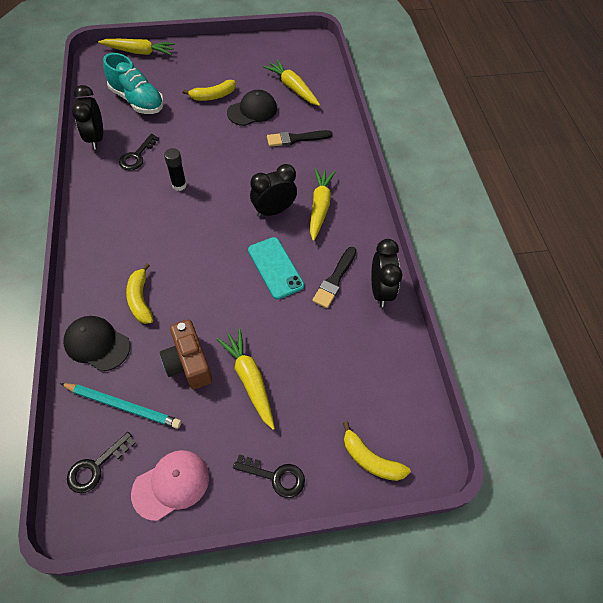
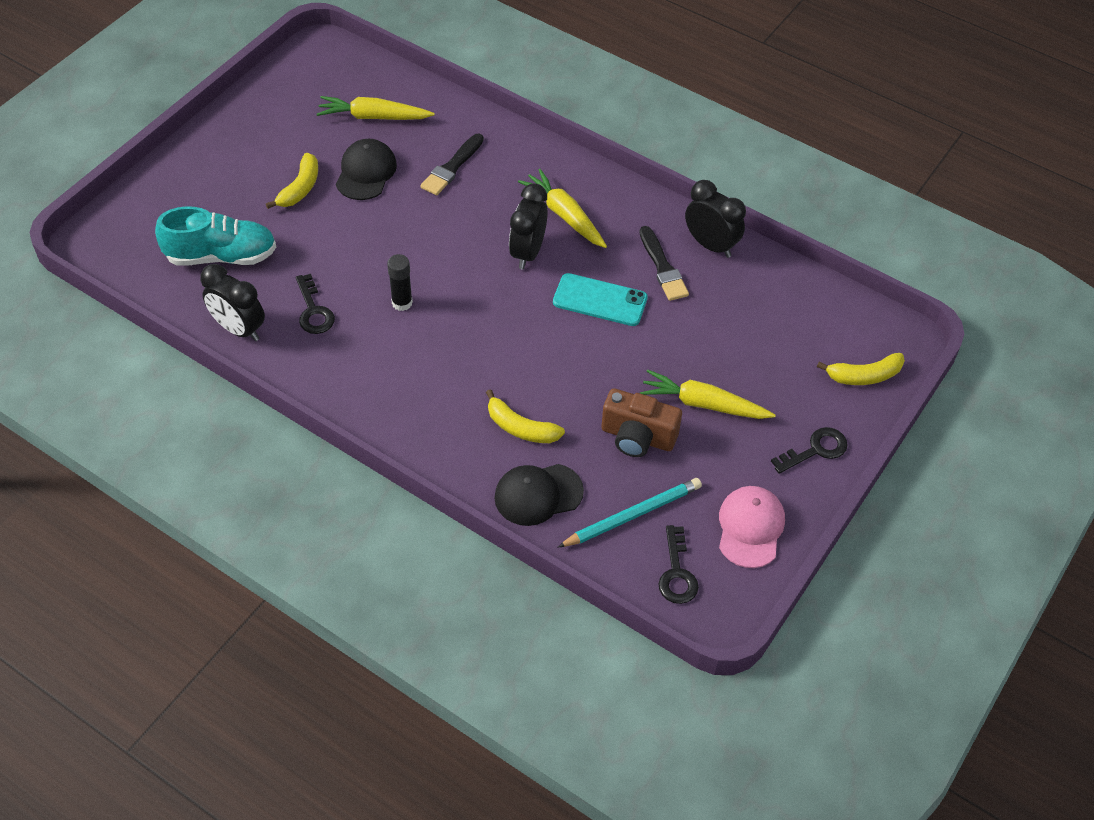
camera: 45 degrees left, 5 degrees down
yellow carrot [98,39,175,55] -> none

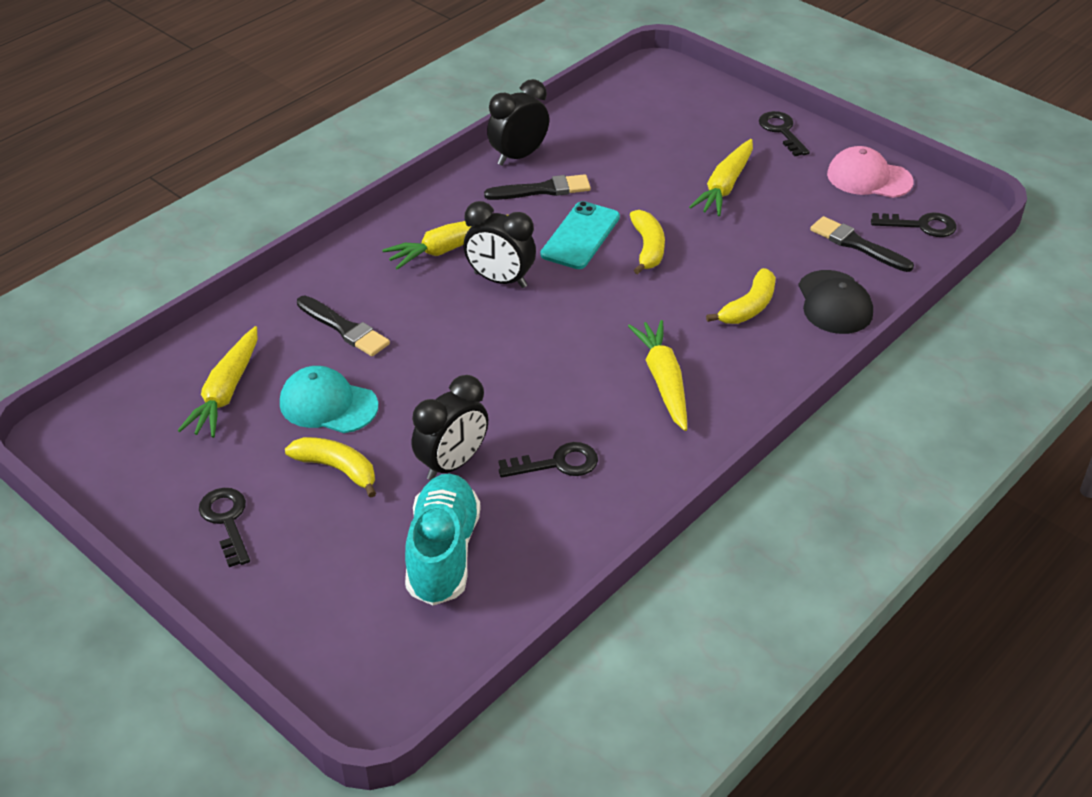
camera: 80 degrees left, 10 degrees down
black clock [200,264,265,341] -> black clock moved to [412,375,488,480]
black cap [336,139,397,200] -> turquoise cap [280,366,378,433]
black glue stick [387,254,413,311] -> none
turquoise pencil [558,478,702,547] -> black brush [810,216,914,272]
brown camera [601,388,682,457] -> none
yellow banana [817,353,905,385] -> yellow banana moved to [630,210,665,274]
none -> black key [199,488,250,567]
none -> yellow carrot [628,320,687,431]

